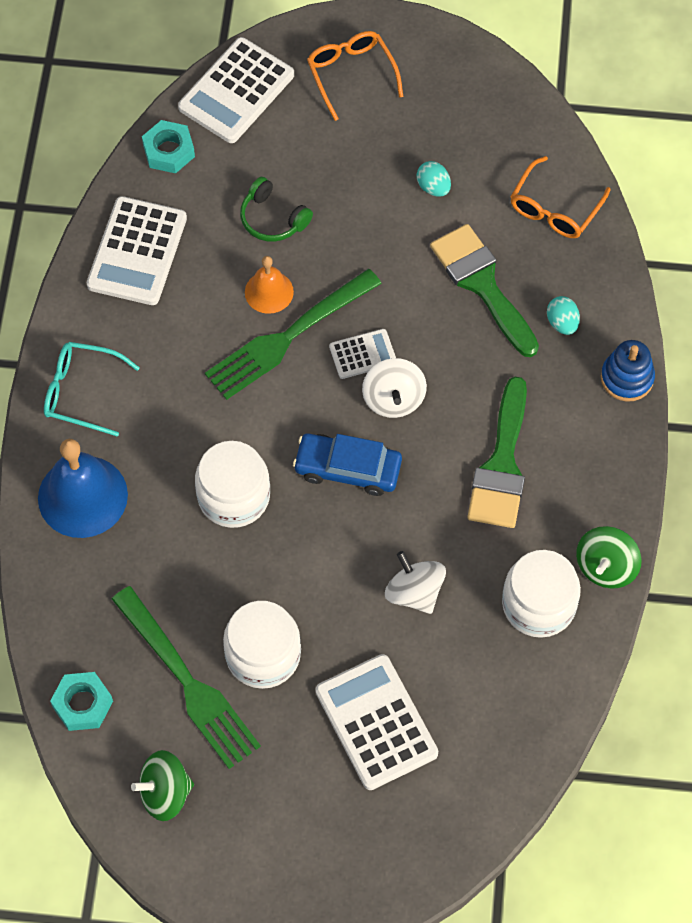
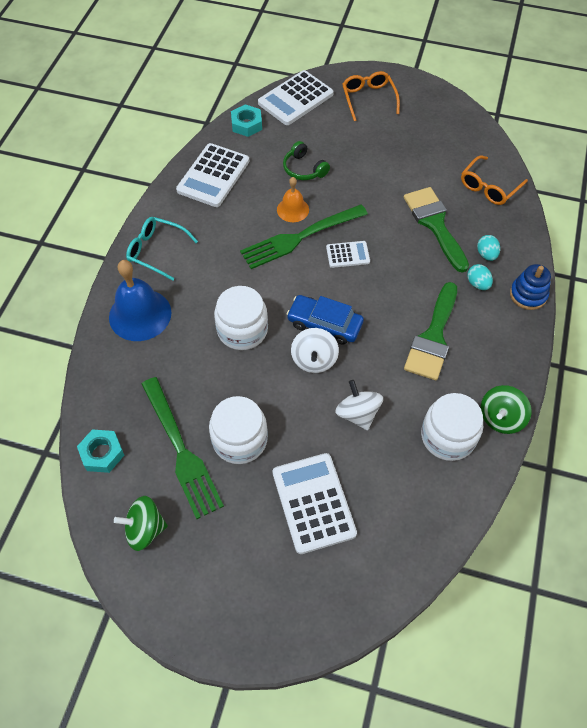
camera: 10 degrees right, 5 degrees down
white spinning top [362,358,427,418] -> white spinning top moved to [291,328,339,373]
turquoise egg [417,161,451,197] -> turquoise egg moved to [467,264,493,290]

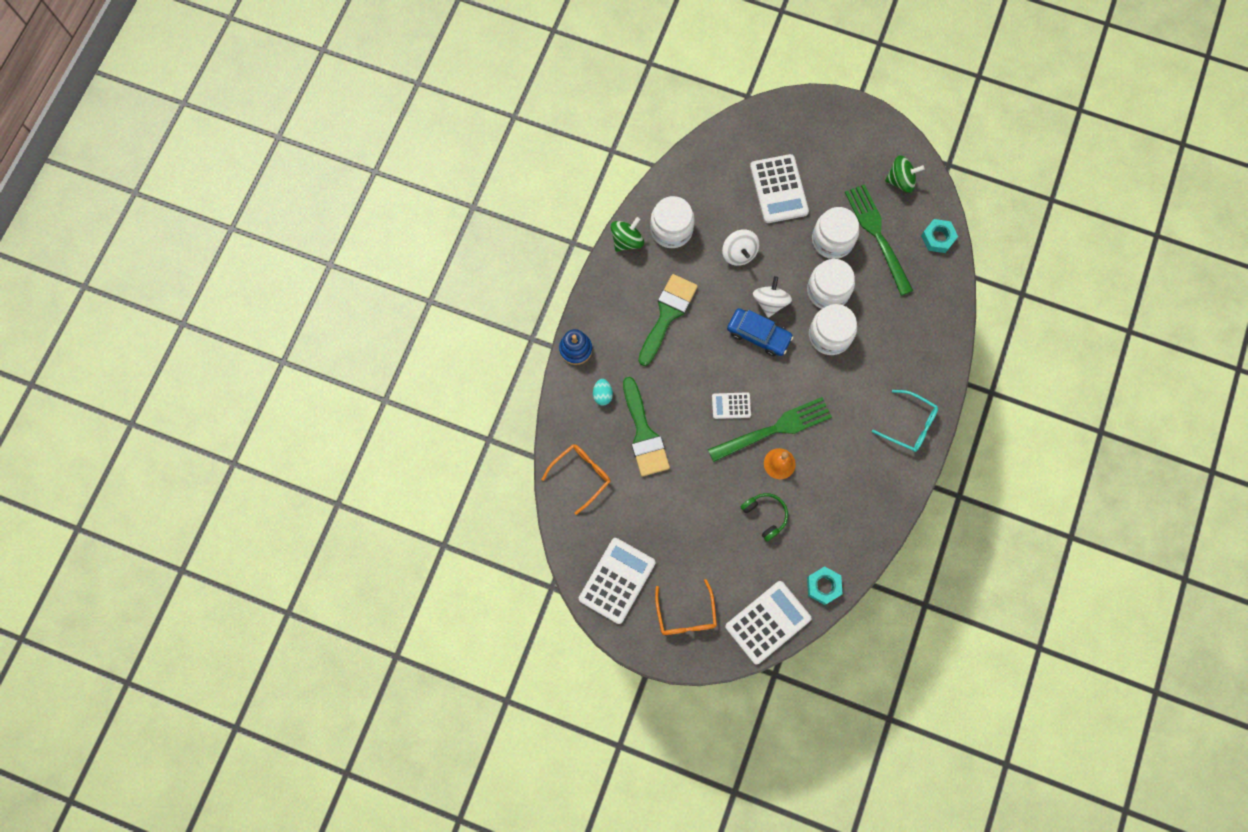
camera: 175 degrees left, 15 degrees up
blue bell [109,260,171,341] -> none
white calculator [176,143,249,207] -> white calculator moved to [579,538,655,624]
turquoise egg [467,264,493,290] -> none
none -> white jar [807,259,855,309]

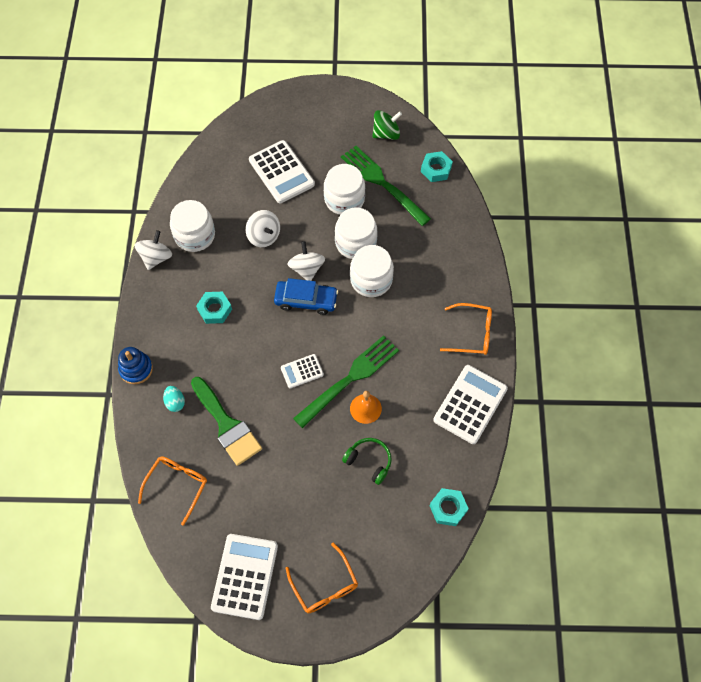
camera: 20 degrees left, 10 degrees down
green spinning top [611,217,644,252] -> white spinning top [135,230,172,270]
green brush [638,274,698,366] -> turquoise nut [196,292,232,324]
white calculator [725,581,812,664] -> white calculator moved to [433,365,508,444]
turquoise glasses [872,390,938,452] -> orange glasses [440,303,492,355]

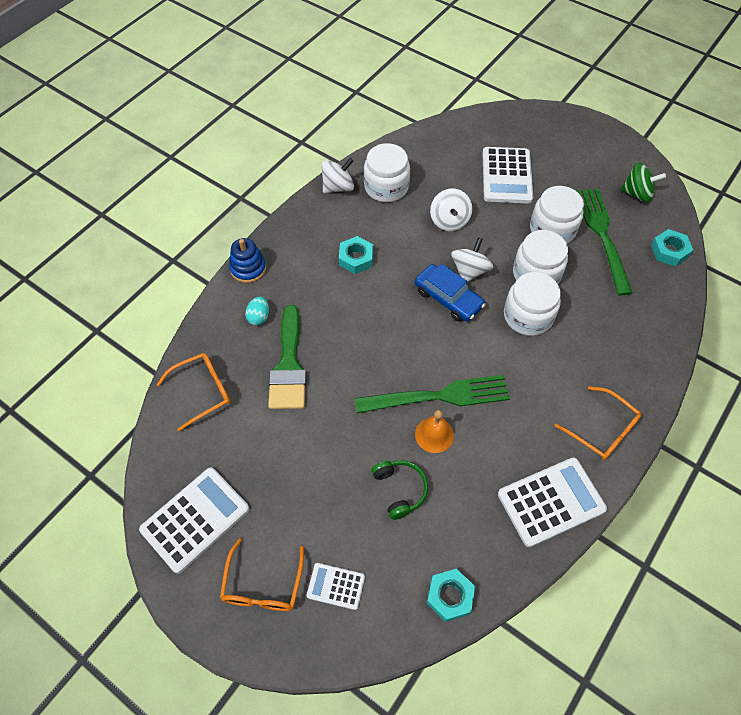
camera: 35 degrees right, 5 degrees down
white calculator [281,354,324,388] -> white calculator moved to [307,563,365,610]

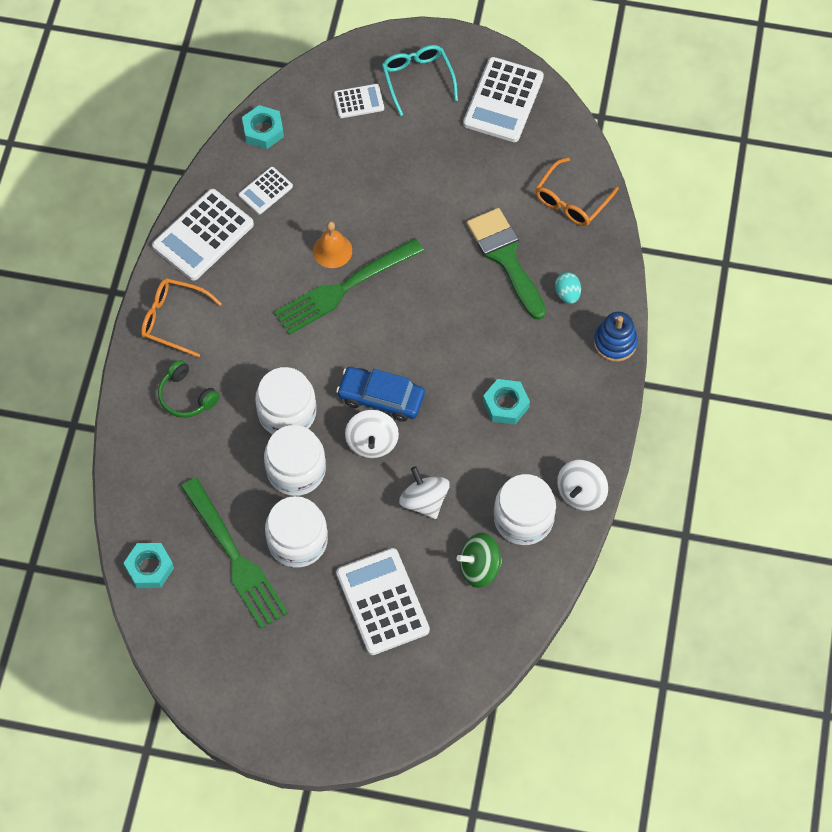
camera: 155 degrees right, 5 degrees up
orange glasses [220,538,304,611] -> turquoise glasses [382,45,458,116]
green headphones [372,460,428,520] -> green headphones moved to [158,360,220,418]
green spinning top [620,162,666,203] -> green spinning top moved to [457,533,503,588]
none -> white calculator [239,167,293,214]

